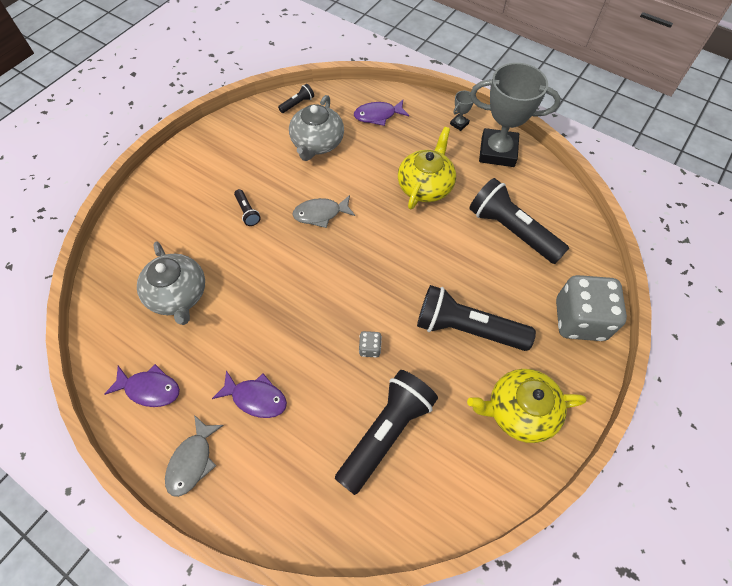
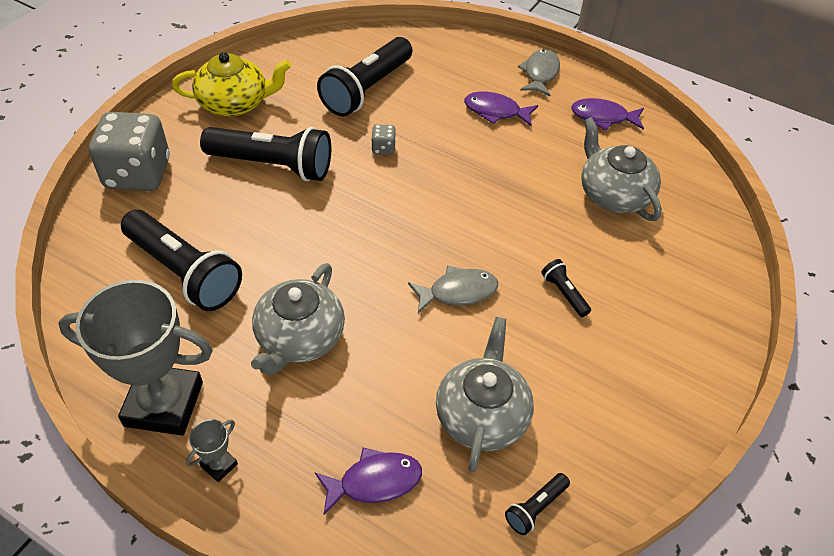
camera: 175 degrees right, 10 degrees down
yellow teapot [398,127,456,209] -> grey teapot [251,263,345,375]

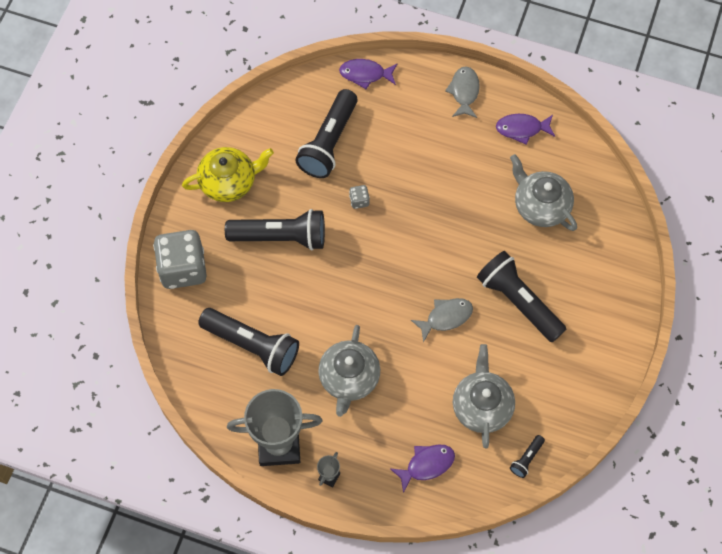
camera: 10 degrees left, 15 degrees up
purple fish [464,91,538,126] -> purple fish moved to [339,59,398,89]
black flashlight [541,259,591,317] -> black flashlight [477,251,566,342], size x2.29

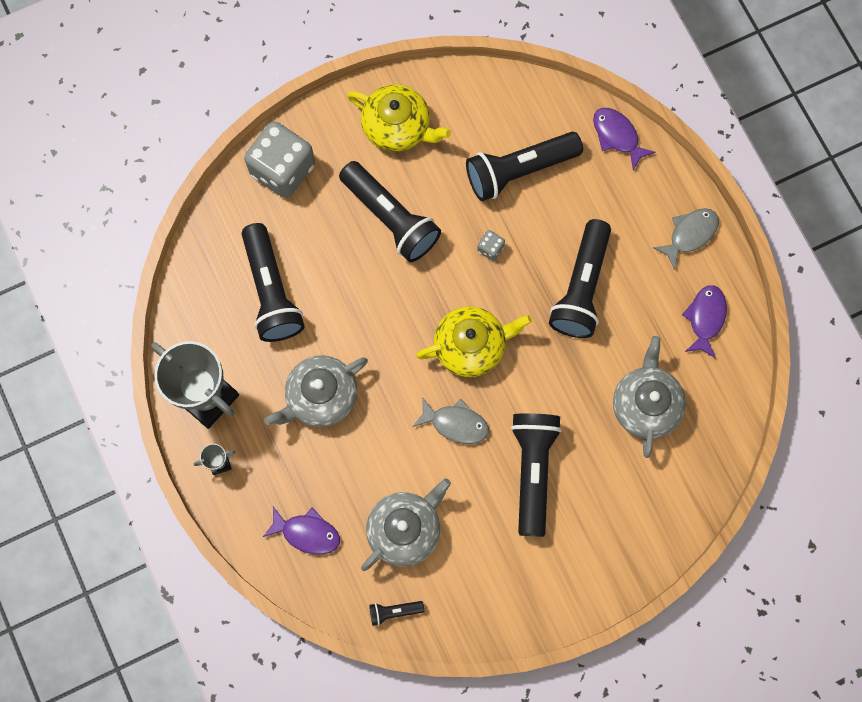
camera: 45 degrees right, 10 degrees up
purple fish [496,114,555,145] -> purple fish turned 60 degrees clockwise [682,285,727,359]
none -> yellow teapot [416,306,532,377]
none -> black flashlight [549,219,611,338]

